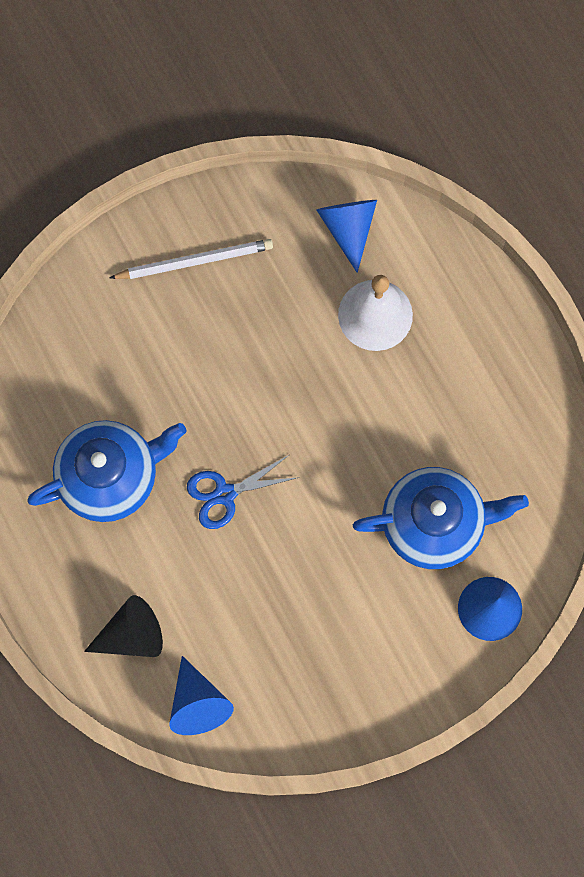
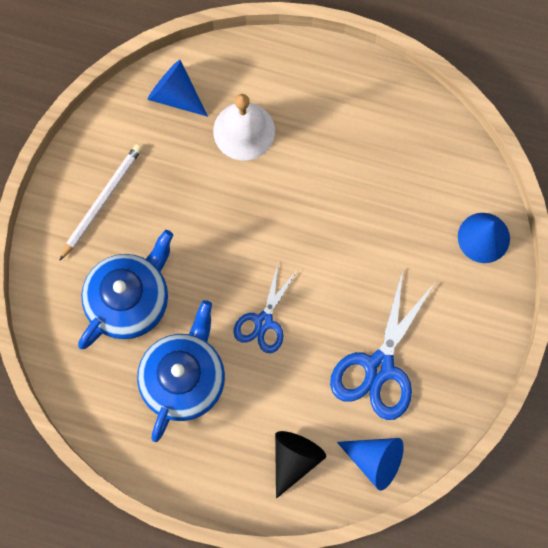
camera: 45 degrees left, 0 degrees up
blue teapot [353,467,529,569] -> blue teapot moved to [78,230,173,349]
none -> blue scissors [330,270,434,420]

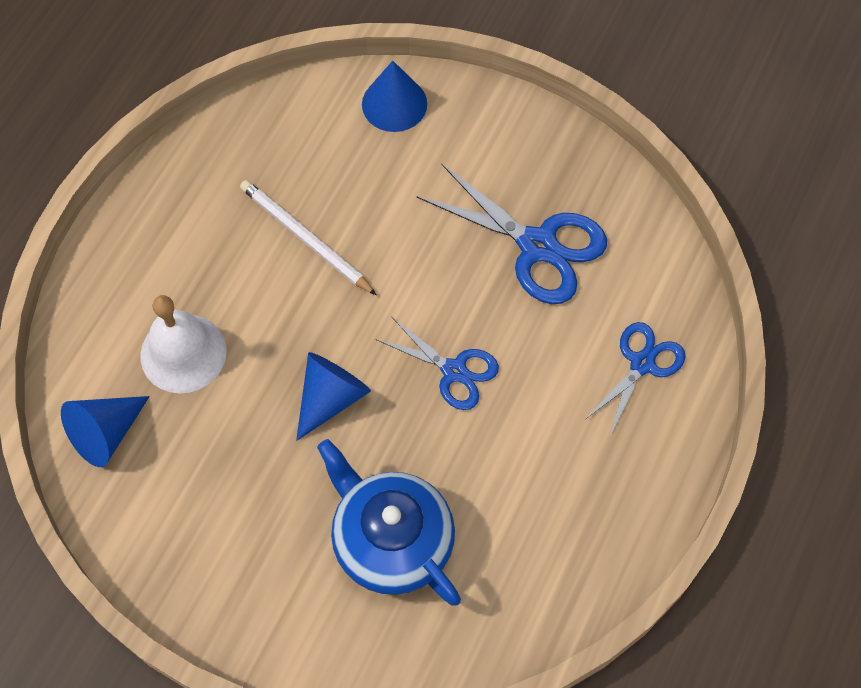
camera: 80 degrees left, 10 degrees down
white pencil [59,144,142,261] -> white pencil moved to [240,180,377,295]
blue teapot [137,300,225,442] -> none
black cone [275,431,326,499] -> blue scissors [585,322,685,435]
blue cone [337,438,404,491] -> blue cone moved to [296,352,371,441]

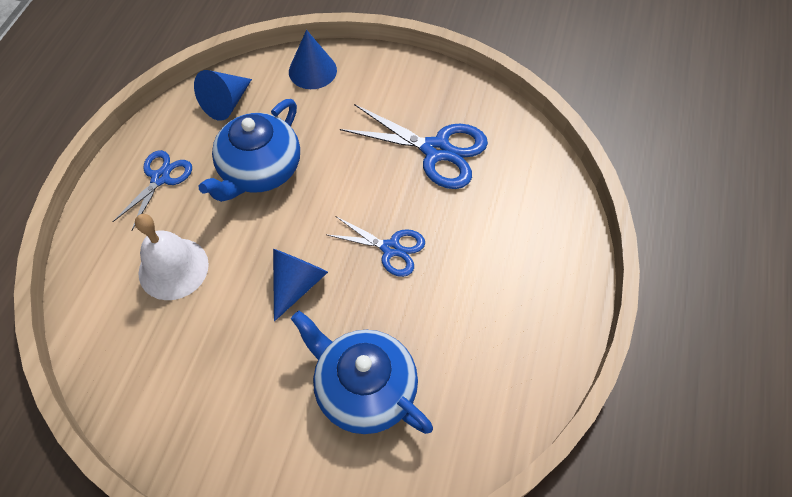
camera: 10 degrees left, 5 degrees down
blue cone [61,396,150,467] -> blue cone moved to [194,70,252,121]
white pencil [240,180,377,295] -> blue teapot [198,99,300,202]
blue scissors [585,322,685,435] -> blue scissors moved to [112,150,192,231]

